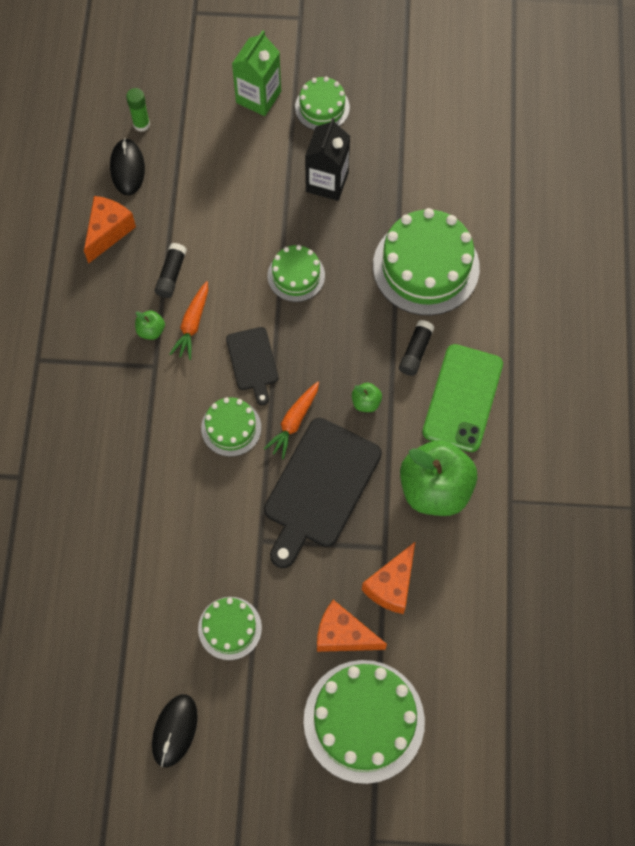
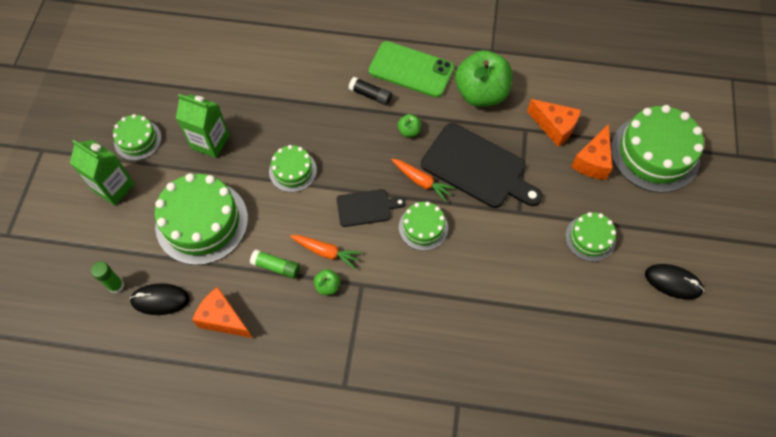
camera: 85 degrees left, 5 degrees down
black glue stick [155,243,187,298] -> green glue stick [250,249,300,279]
black carton [305,118,350,201] -> green carton [176,94,230,158]
green cake [373,208,480,315] -> green cake moved to [155,173,248,265]

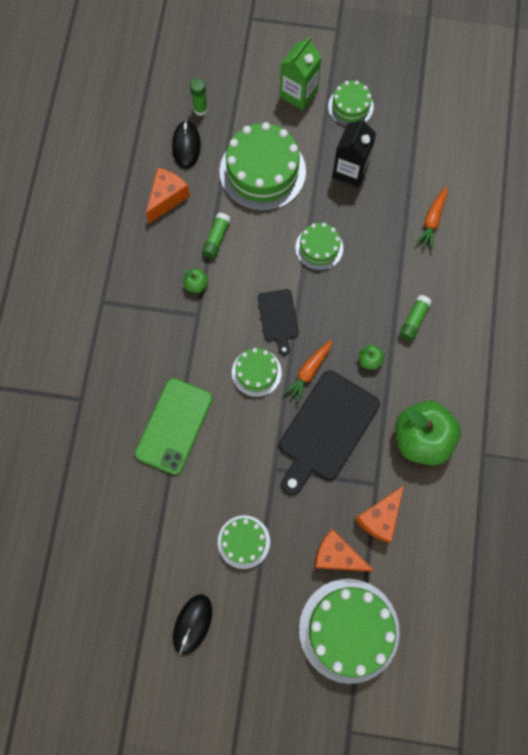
camera: 90 degrees right, 10 degrees up
green carton [176,94,230,158] -> black carton [332,117,376,187]
orange carrot [290,235,362,269] -> orange carrot moved to [415,187,447,250]
black glue stick [349,77,392,105] -> green glue stick [399,295,432,341]
green phone [369,41,454,98] -> green phone moved to [135,378,213,475]

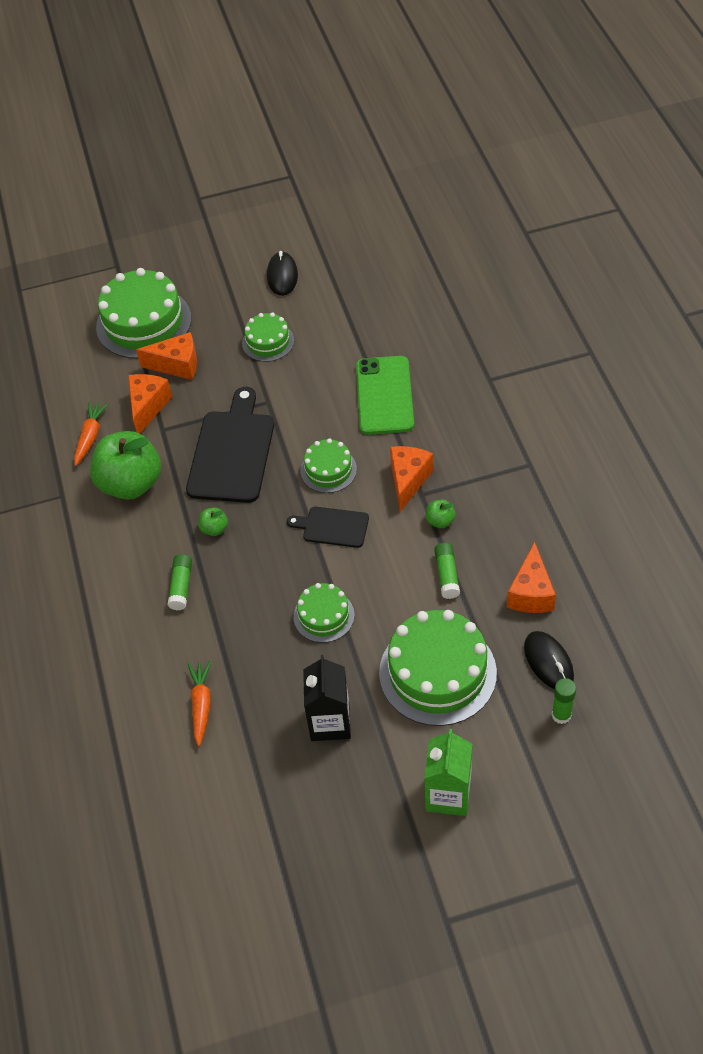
camera: 160 degrees right, 20 degrees down
black cutting board [258,289,299,356] -> black cutting board turned 45 degrees counterclockwise [287,507,369,548]
orange carrot [283,340,332,403] -> orange carrot moved to [74,401,109,466]
green cake [328,81,374,126] -> none
none -> orange cheese [390,446,433,512]

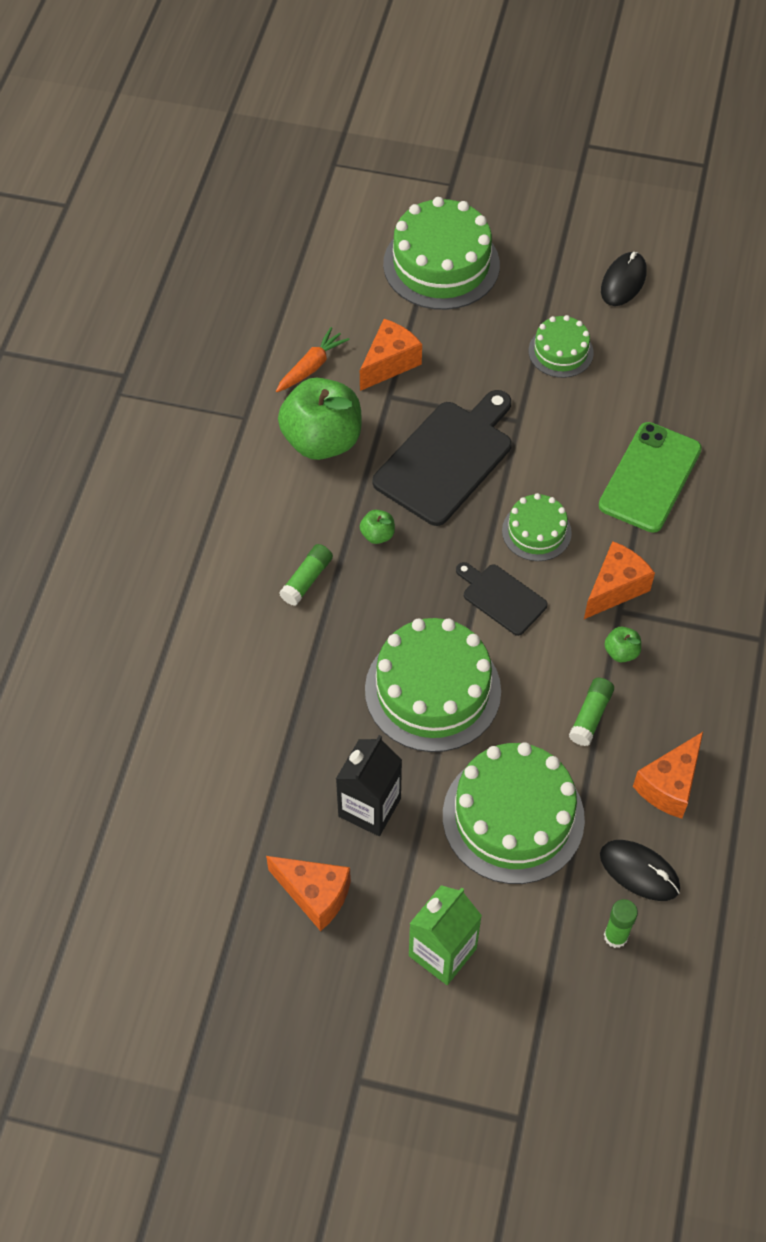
camera: 25 degrees right, 5 degrees up
orange cheese [136,332,197,380] -> orange cheese moved to [266,856,351,931]
orange carrot [188,661,211,746] -> none
green cake [294,583,354,643] -> green cake [365,618,501,752], size x1.86
black mouse [524,631,574,689] -> black mouse turned 60 degrees counterclockwise [600,840,680,901]

